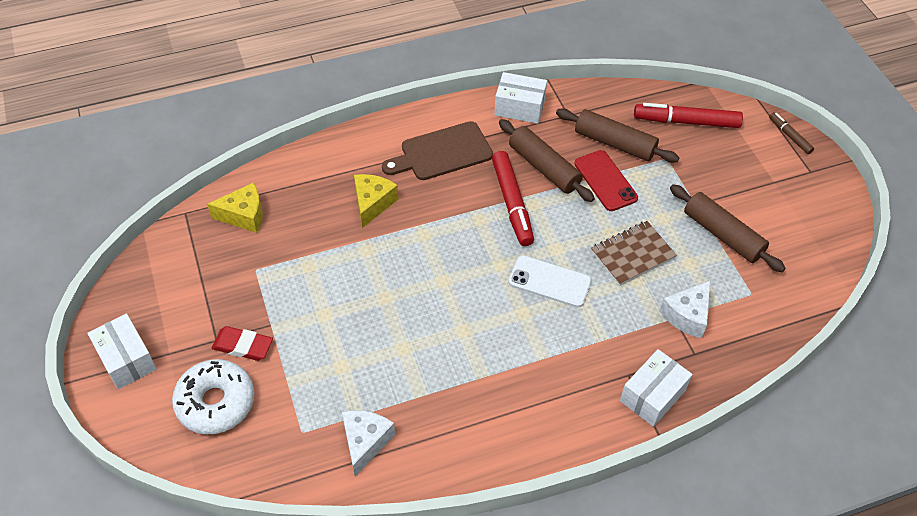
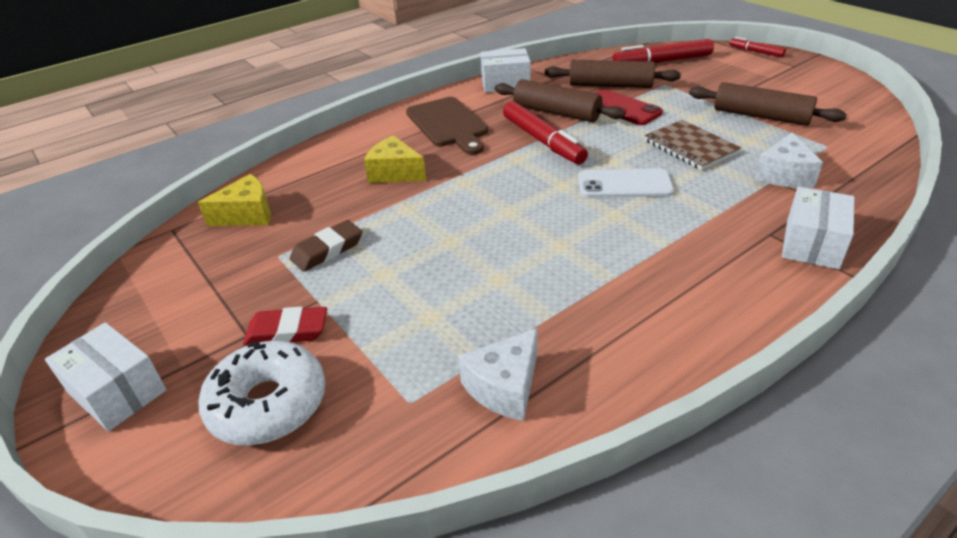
camera: 15 degrees left, 15 degrees down
white cheese [342,410,395,476] -> white cheese turned 135 degrees counterclockwise [458,328,537,421]
yellow cheese [354,174,398,228] -> yellow cheese turned 60 degrees counterclockwise [364,135,426,183]
brown cutting board [382,121,493,180] -> brown cutting board turned 75 degrees counterclockwise [406,97,488,155]
brown notebook [591,221,677,286] -> brown notebook turned 75 degrees counterclockwise [644,120,741,170]
brown marker [769,112,814,154] -> red marker [729,37,786,57]
none -> brown eraser [290,220,363,272]

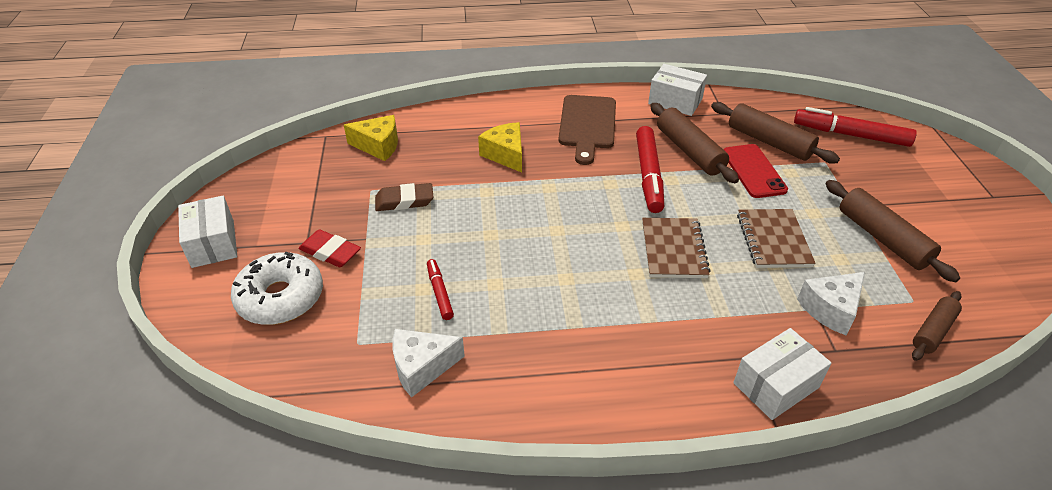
camera: 30 degrees right, 5 degrees up
white phone [578,169,674,198] -> brown notebook [642,218,710,278]
red marker [729,37,786,57] -> red marker moved to [427,259,454,320]
none -> brown rolling pin [912,291,962,361]

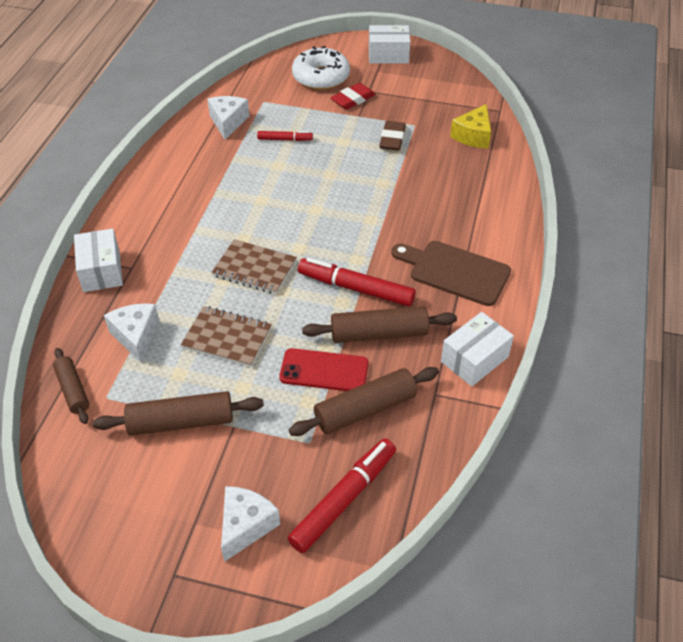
camera: 110 degrees right, 5 degrees up
yellow cheese [478,122,522,173] -> none
none -> white cheese [221,486,280,562]

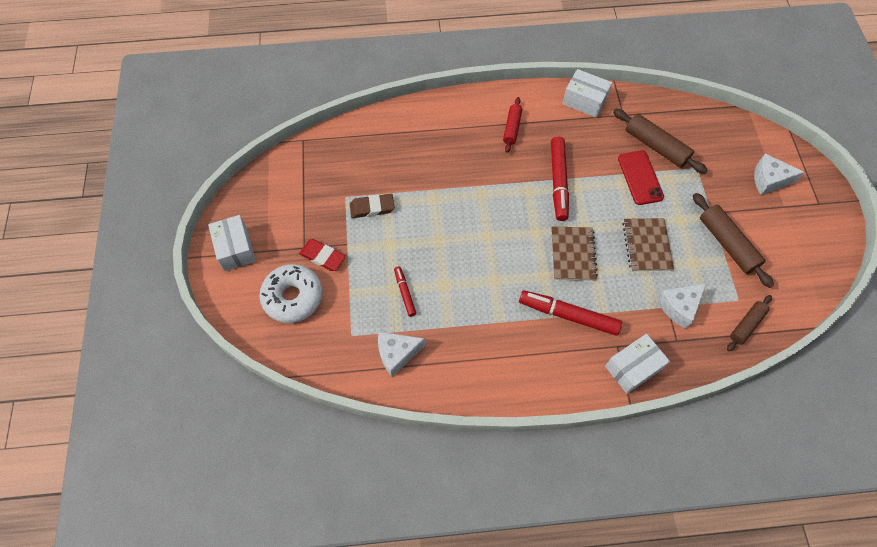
camera: 110 degrees left, 15 degrees up
red marker [288,439,396,553] -> red marker moved to [519,290,622,336]
brown rolling pin [302,306,457,343] -> none
brown cutting board [391,241,511,306] -> red rolling pin [503,97,522,153]
yellow cheese [450,104,491,149] -> none

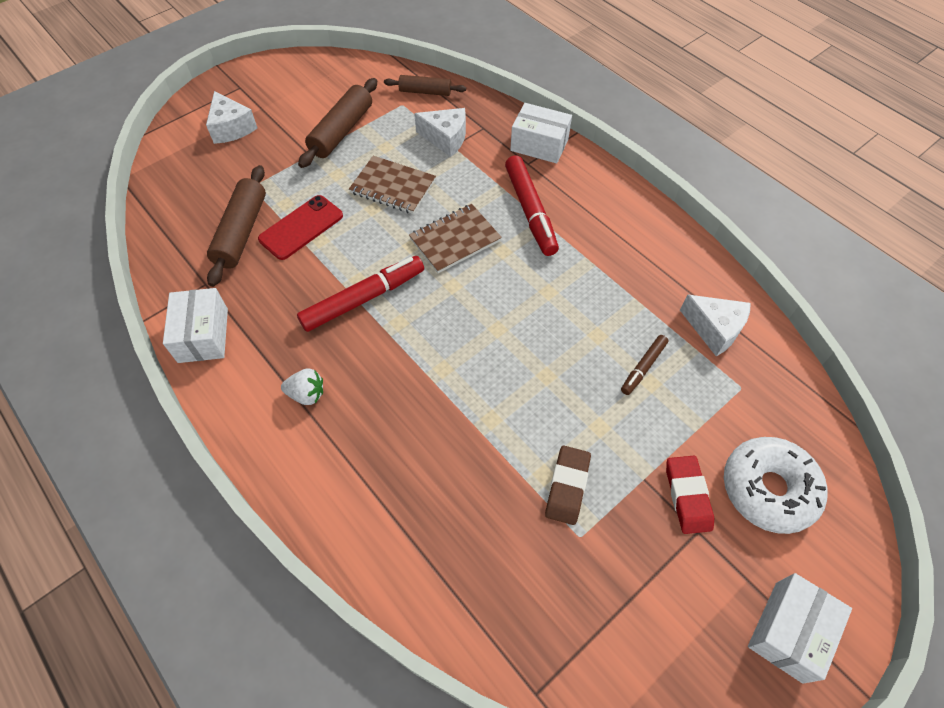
camera: 125 degrees left, 5 degrees down
brown eraser [350,194,395,218] -> brown eraser turned 60 degrees clockwise [545,446,591,525]
red marker [394,266,416,317] -> brown marker [621,335,668,395]
red rolling pin [503,97,522,153] -> white strawberry [281,369,323,405]
brown notebook [622,218,674,271] -> brown notebook turned 60 degrees clockwise [349,156,436,214]

